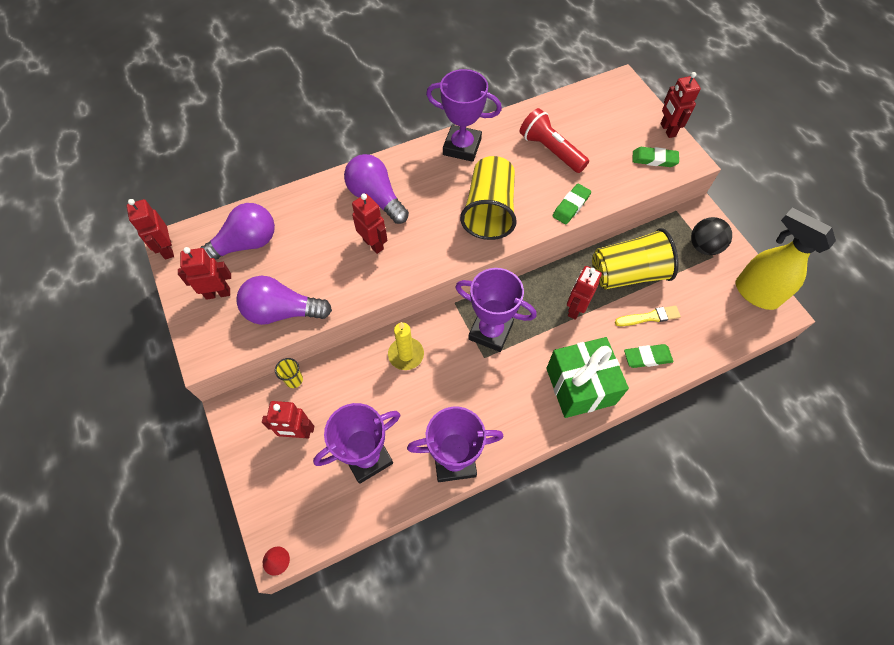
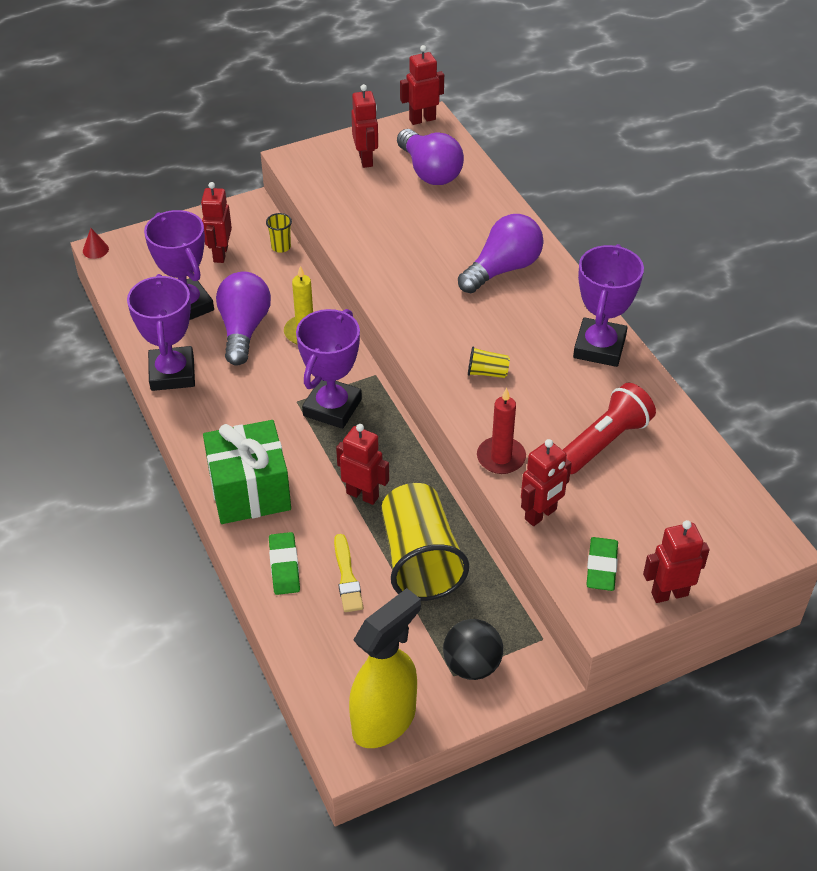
camera: 90 degrees right, 15 degrees down
purple light bulb [236,276,332,325] -> purple light bulb moved to [216,272,271,366]
red robot [352,194,388,254] -> red robot moved to [521,439,572,526]
yellow cup [460,156,517,240] -> yellow cup [468,347,510,378], size x0.41
green eraser [552,184,591,224] -> red candle [477,388,526,474]

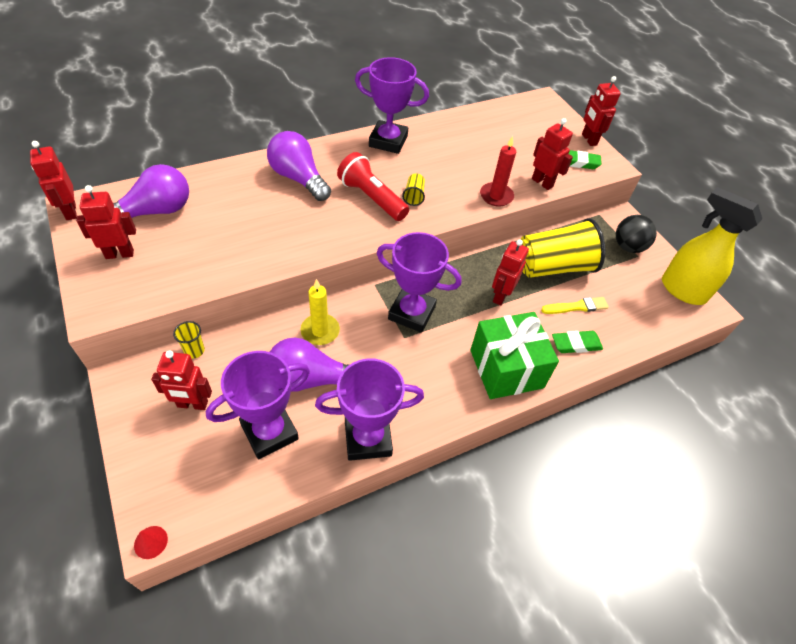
camera: 95 degrees left, 5 degrees up
red flashlight [563,383,656,474] -> red flashlight moved to [337,152,409,221]

